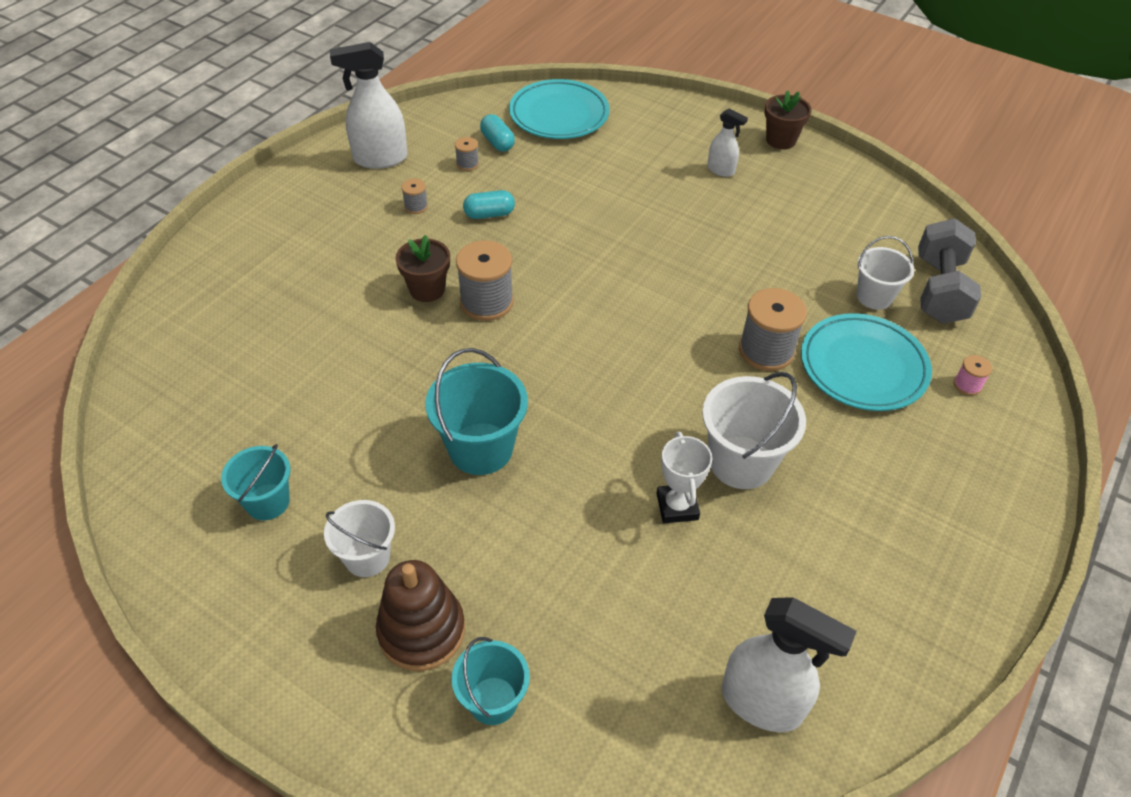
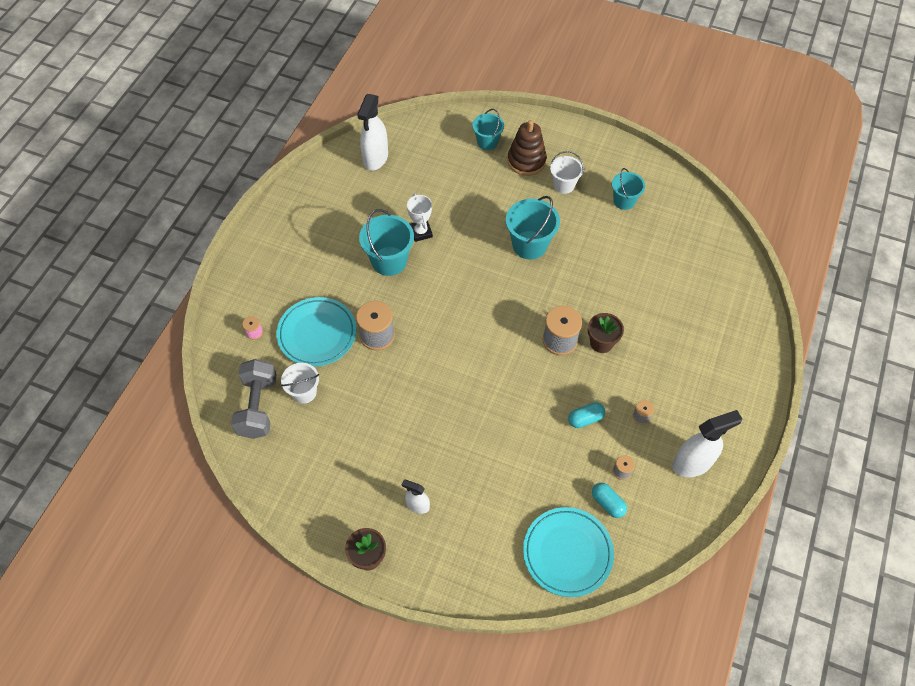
camera: 170 degrees right, 10 degrees up
white bucket [702,372,806,489] -> turquoise bucket [359,209,414,276]
white spray bottle [721,597,857,732] -> white spray bottle turned 90 degrees counterclockwise [357,94,388,171]

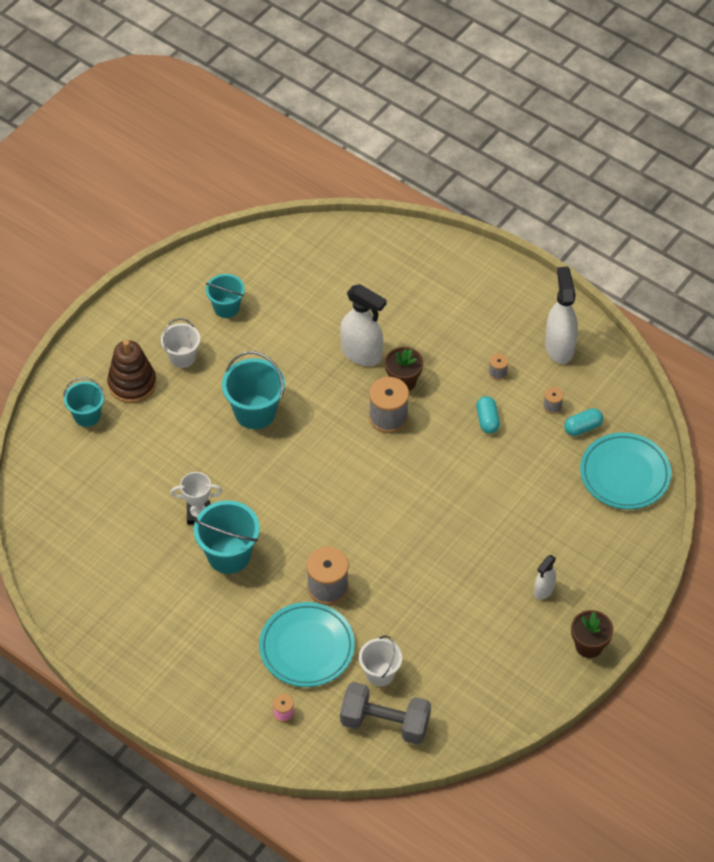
camera: 75 degrees left, 5 degrees down
white spray bottle [357,94,388,171] -> white spray bottle moved to [340,284,387,366]

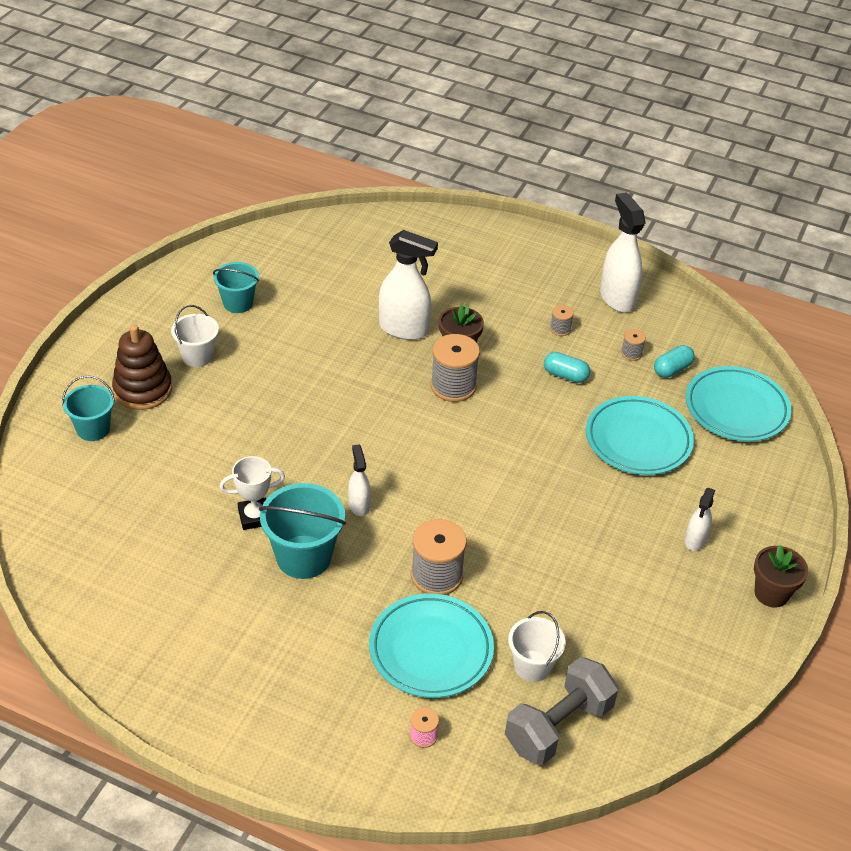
camera: 15 degrees left, 10 degrees down
turquoise bucket [222,351,285,429] -> none
grey dumbbell [340,682,431,745] -> grey dumbbell turned 45 degrees counterclockwise [505,657,618,765]
turquoise capsule [476,396,500,434] -> turquoise capsule turned 45 degrees counterclockwise [544,352,590,383]
none -> white spray bottle [348,444,371,516]
none -> turquoise plate [586,396,694,475]

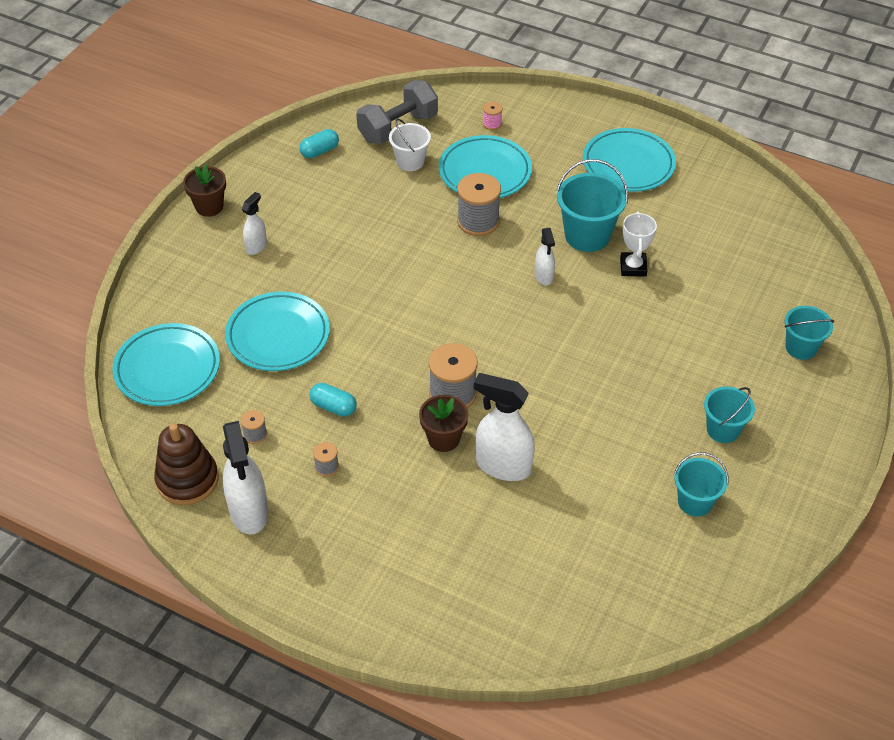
camera: 175 degrees left, 5 degrees up
brown stacking toy [112,325,172,410] -> brown stacking toy moved to [154,423,218,505]
white bucket [171,305,219,367] -> turquoise bucket [704,387,755,443]
white trophy [220,456,285,530] -> white trophy turned 75 degrees counterclockwise [620,211,657,277]
turquoise capsule [654,345,695,378] -> turquoise capsule moved to [299,129,339,158]
none -> turquoise plate [583,128,676,192]

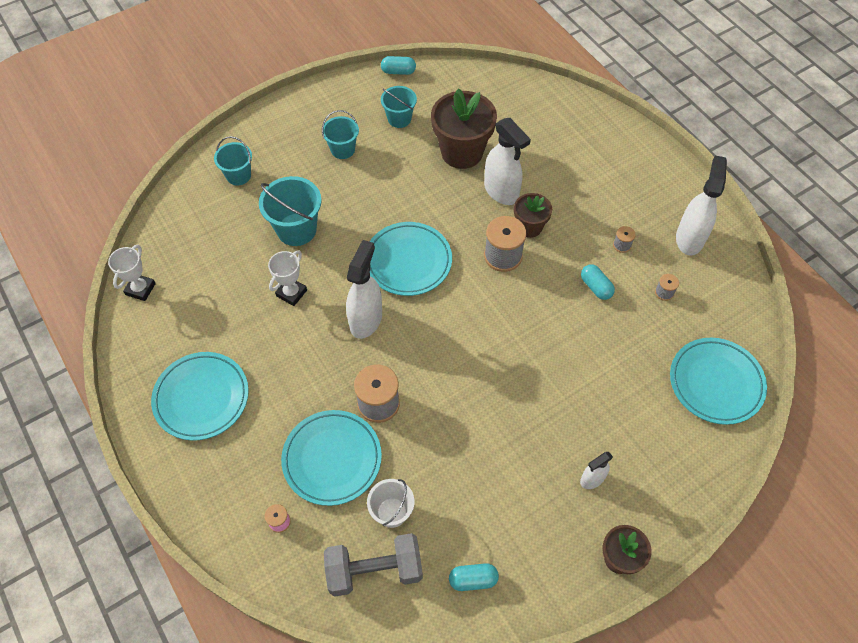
camera: 150 degrees left, 10 degrees up
brown stacking toy [154,423,218,505] -> none
turquoise plate [225,291,330,371] -> turquoise plate moved to [370,222,452,296]
white spray bottle [535,228,555,285] -> white spray bottle [346,240,382,339], size x1.83
turquoise bucket [556,159,628,252] -> turquoise bucket moved to [259,176,322,246]
none -> white trophy [108,245,156,301]
none -> turquoise capsule [381,56,416,75]
none -> brown flower pot [431,88,497,169]

